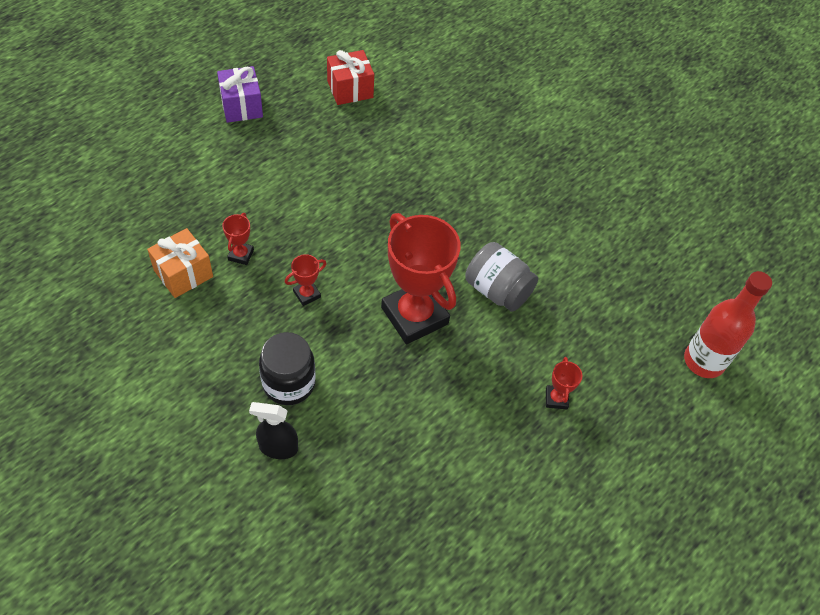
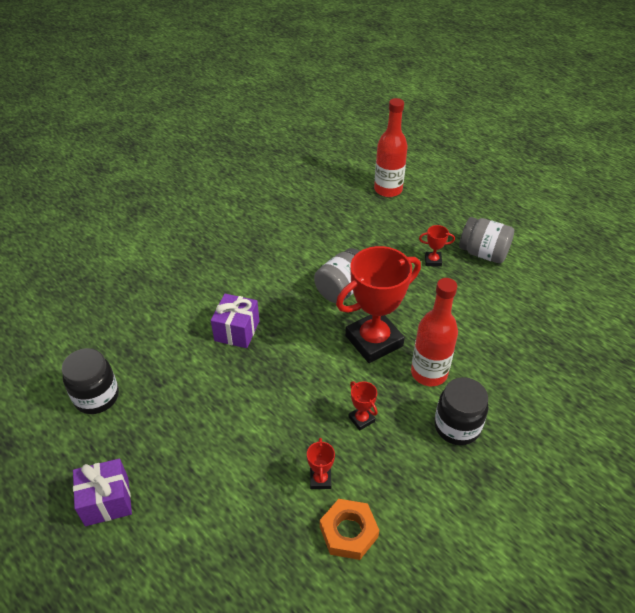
camera: 85 degrees left, 10 degrees down
orange gift [147,228,213,298] -> orange nut [320,499,379,560]
red trophy [222,213,254,265] -> red trophy turned 75 degrees clockwise [307,438,335,489]
black spray bottle [249,402,298,459] -> none
red gift [327,50,374,105] -> black jar [62,348,119,414]
none -> purple gift [211,294,259,348]
none -> red bottle [411,278,458,386]
none -> grey jar [459,217,514,263]

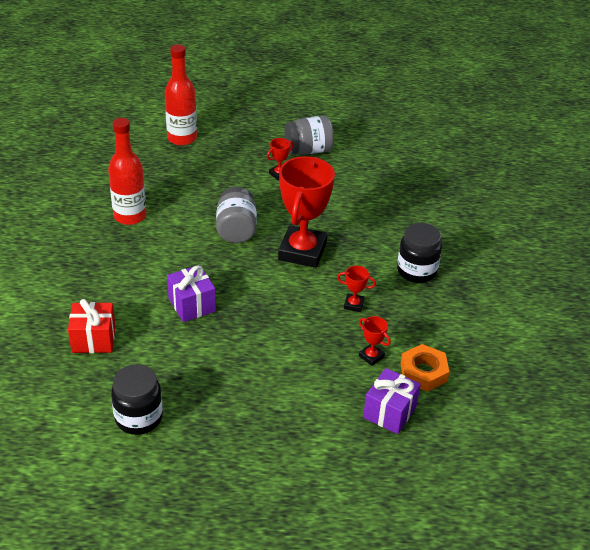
camera: 45 degrees left, 5 degrees down
purple gift [73,459,132,526] -> purple gift moved to [363,368,421,434]
red bottle [411,278,458,386] -> red bottle moved to [108,118,146,225]
none -> red gift [68,299,115,353]

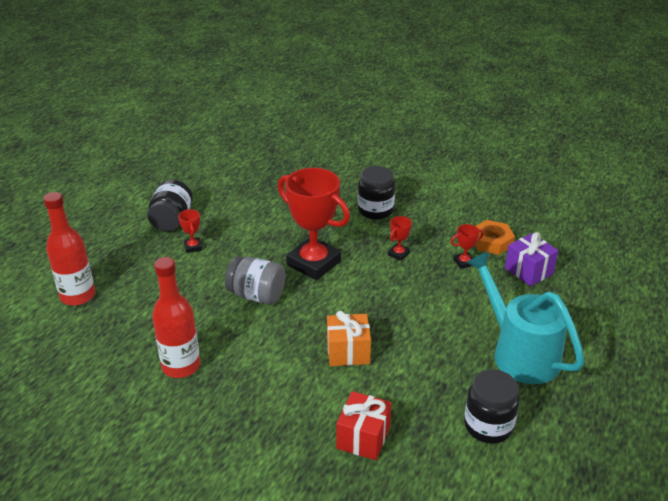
camera: 65 degrees left, 5 degrees down
purple gift [167,265,216,322] -> orange gift [327,311,371,366]
grey jar [284,116,334,155] -> black jar [147,180,193,231]
none -> turquoise watering can [466,251,585,384]

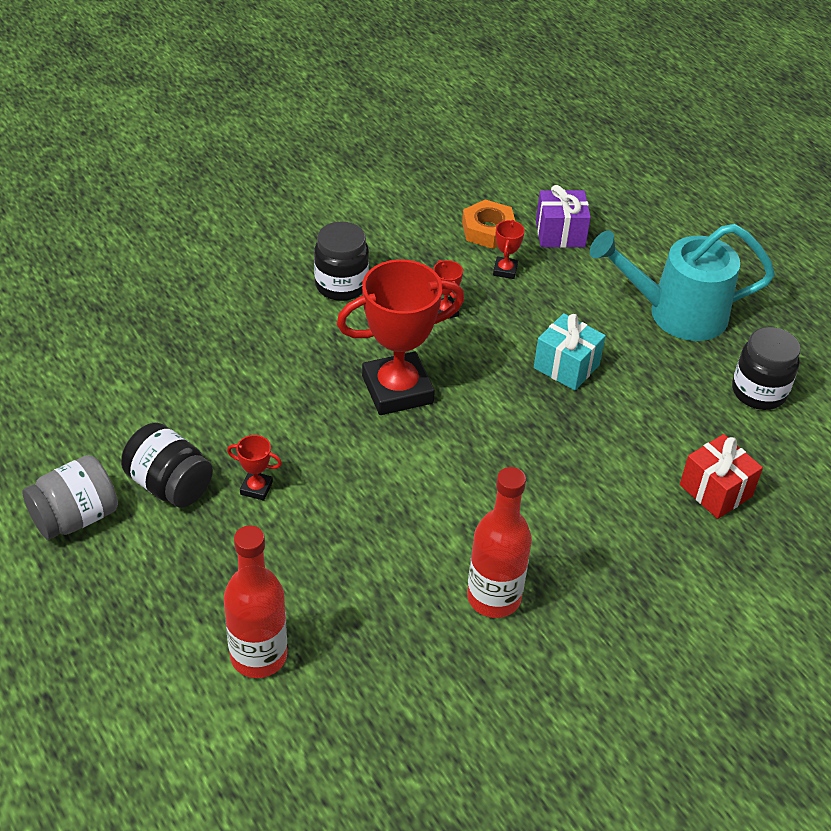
camera: 60 degrees left, 10 degrees up
grey jar [225,256,285,305] -> grey jar moved to [22,455,118,540]
orange gift [327,311,371,366] -> none
none -> turquoise gift [534,313,606,390]

